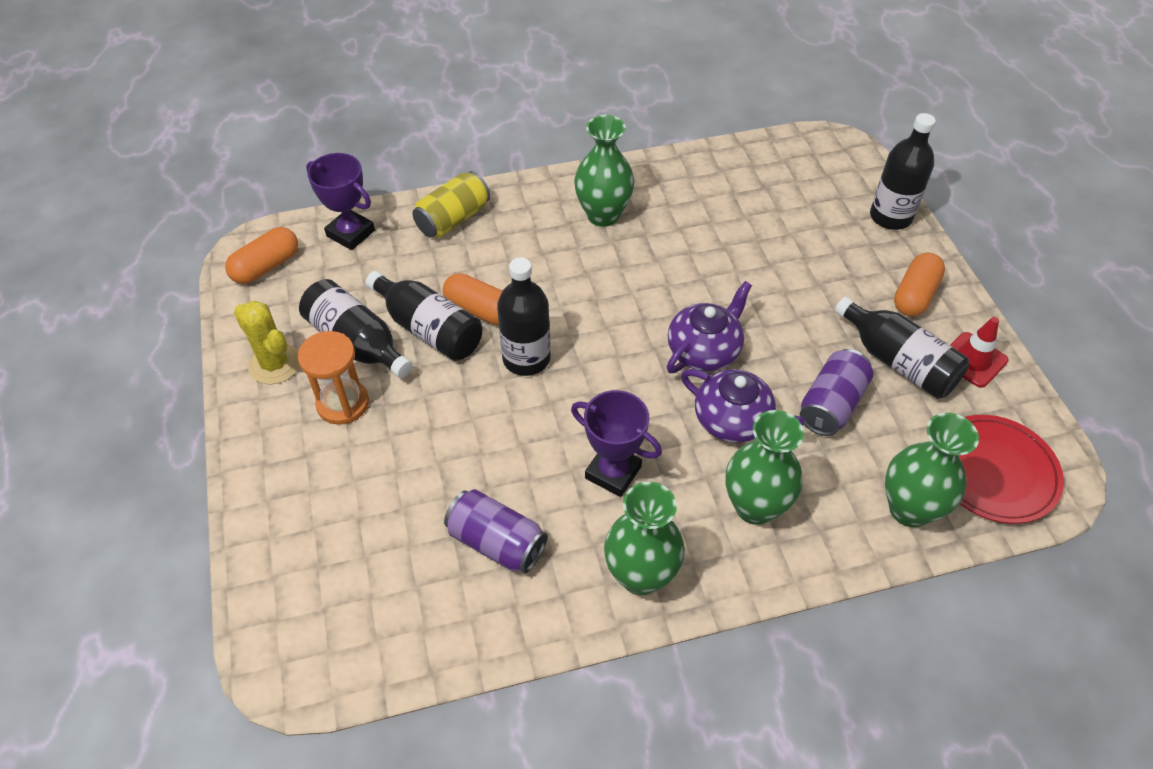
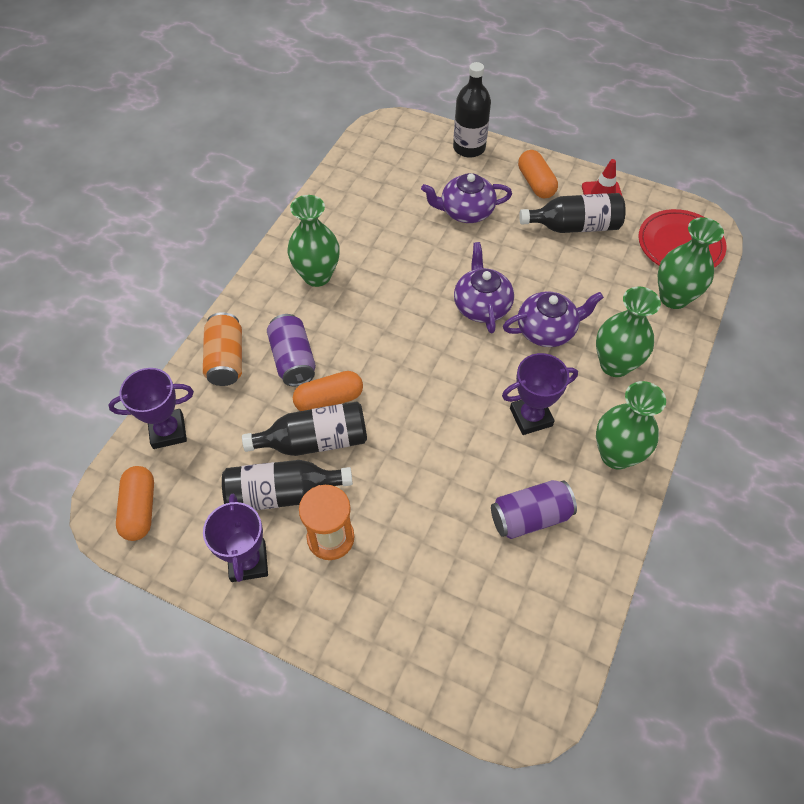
camera: 50 degrees left, 5 degrees up
yellow cactus [234,300,300,384] -> purple trophy [203,494,268,582]
yellow can [412,171,490,238] -> orange can [203,312,242,386]
black bottle [497,257,551,376] -> none
purple can [800,349,873,436] -> purple can moved to [267,314,316,386]
none -> purple teapot [421,173,512,223]

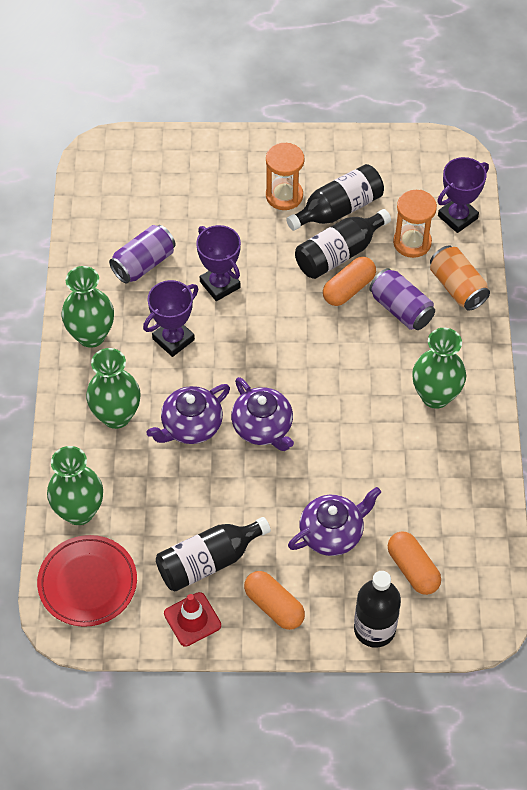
camera: 155 degrees right, 0 degrees up
orange capsule [116,466,154,541] -> orange capsule moved to [388,531,441,595]
purple trophy [203,494,268,582] -> purple trophy moved to [196,225,241,301]
none -> orange hourglass [393,190,437,258]

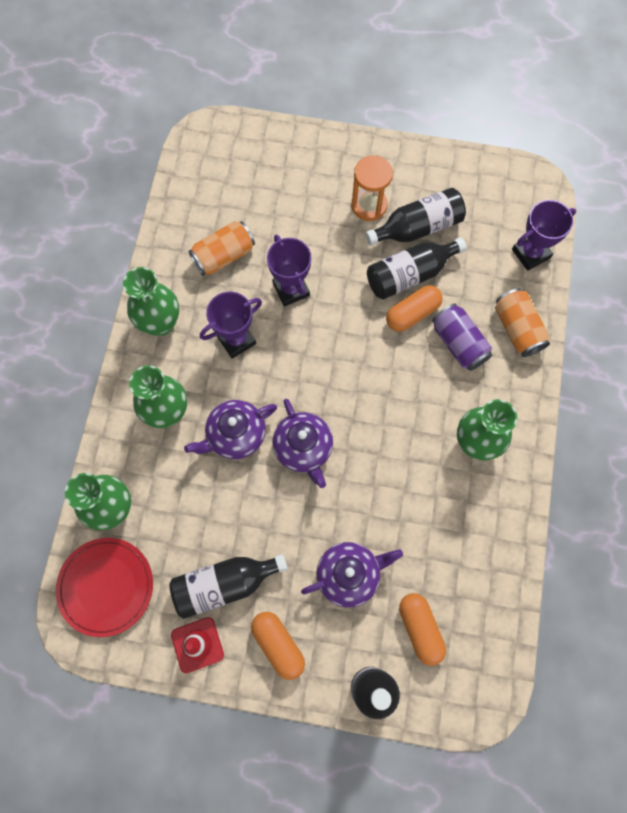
camera: 10 degrees right, 15 degrees up
purple can [109,225,176,284] -> orange can [188,221,255,276]
orange hourglass [393,190,437,258] -> none

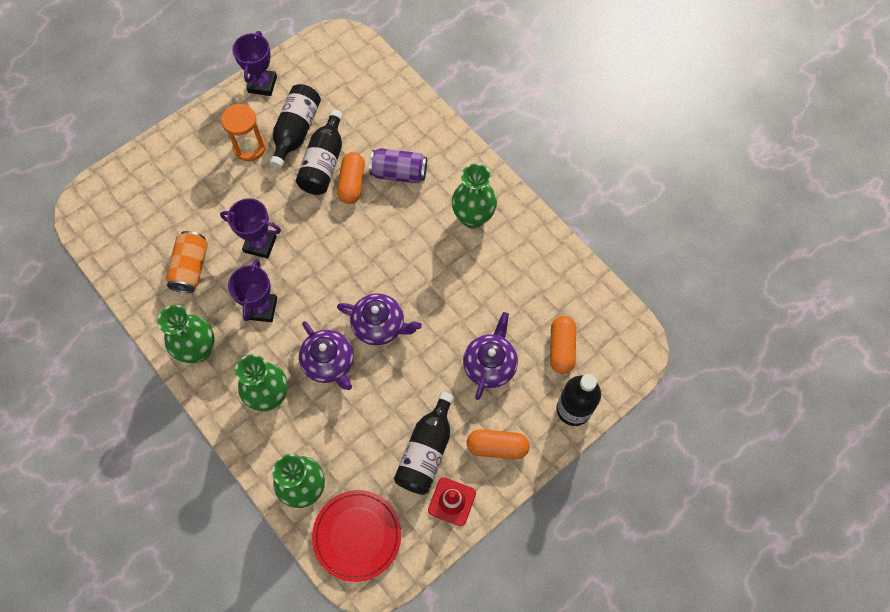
camera: 50 degrees left, 5 degrees down
purple teapot [184,400,277,459] -> purple teapot turned 45 degrees counterclockwise [299,321,354,390]
orange capsule [399,593,446,666] -> orange capsule turned 75 degrees clockwise [550,316,576,374]
orange can [495,288,550,357] -> none
purple trophy [512,200,576,271] -> purple trophy moved to [232,31,277,96]

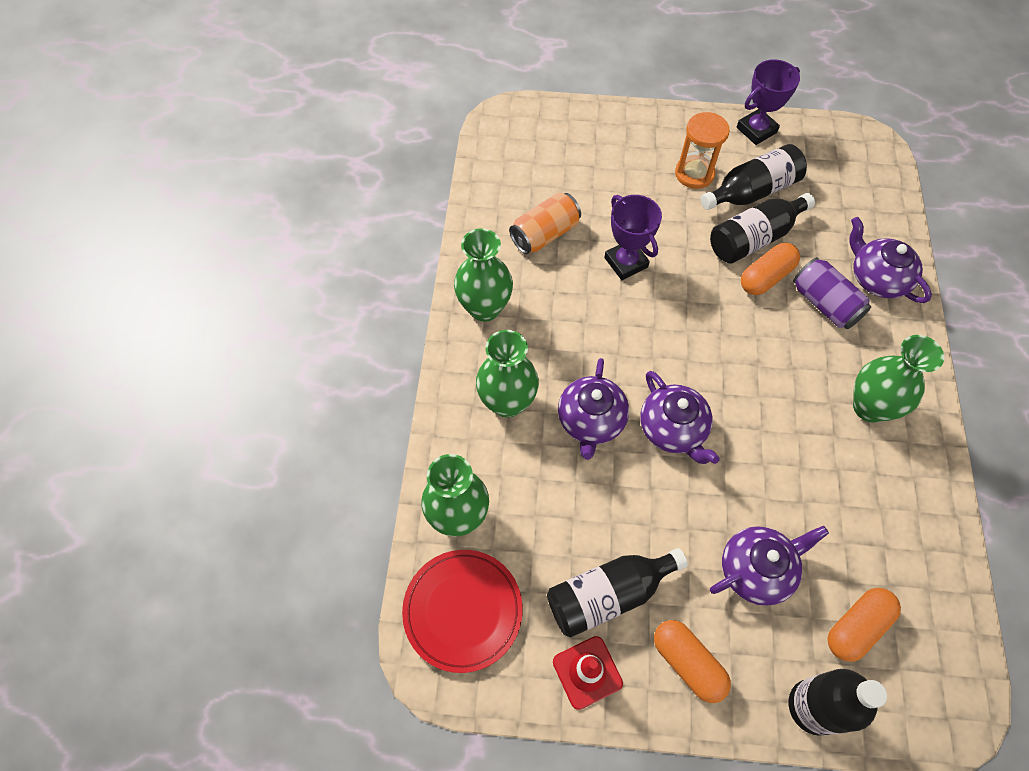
camera: 45 degrees right, 5 degrees down
purple trophy [228,259,277,322] -> none
none -> purple teapot [849,217,932,303]

